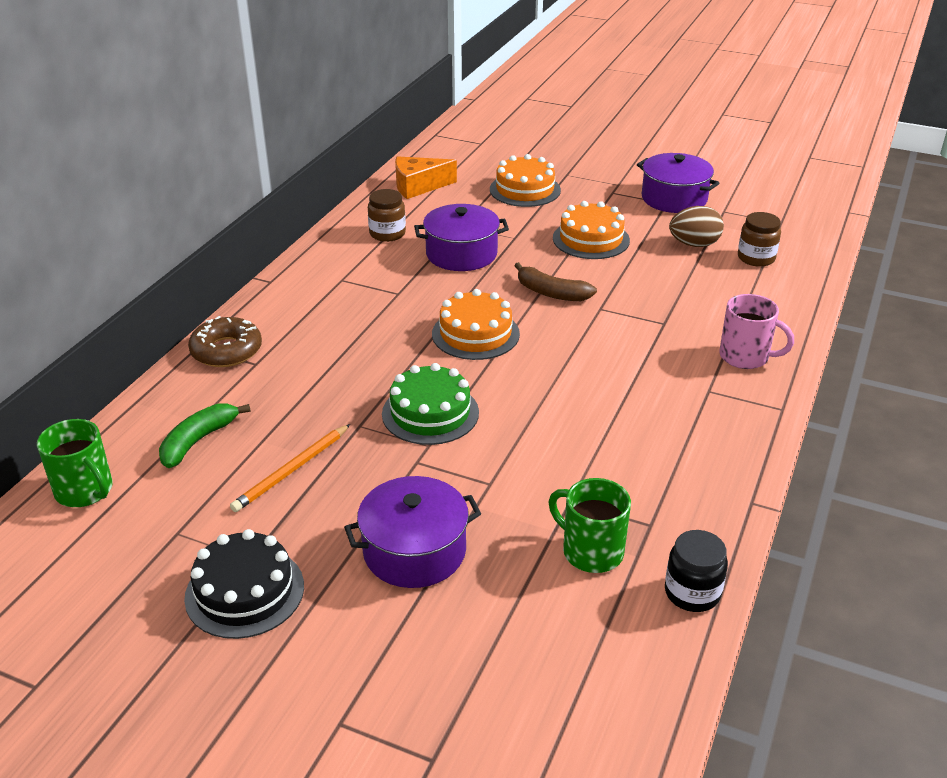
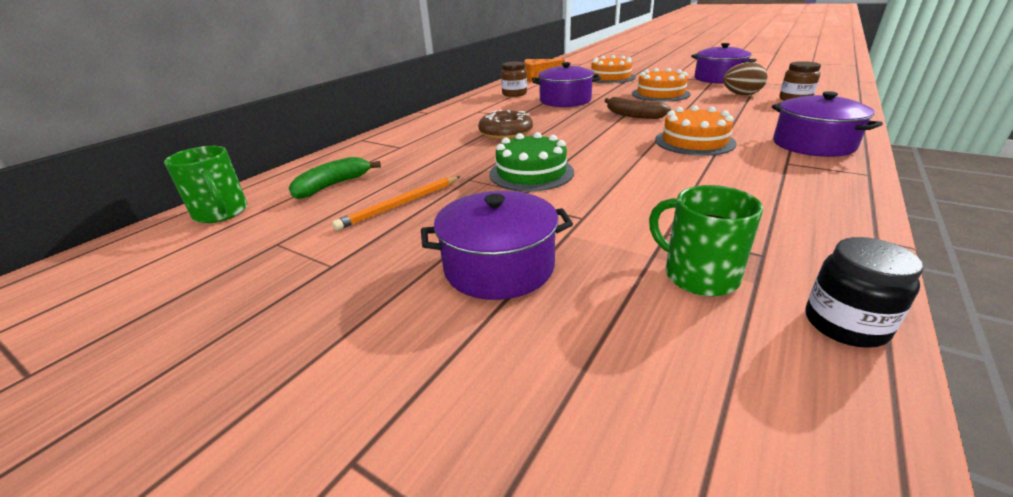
camera: 10 degrees right, 5 degrees down
black cake [184,529,304,639] -> none
brown donut [188,316,262,367] -> brown donut moved to [478,110,533,139]
orange cake [432,289,520,360] -> orange cake moved to [655,105,737,156]
pink mug [719,294,794,369] -> purple pot [772,91,883,157]

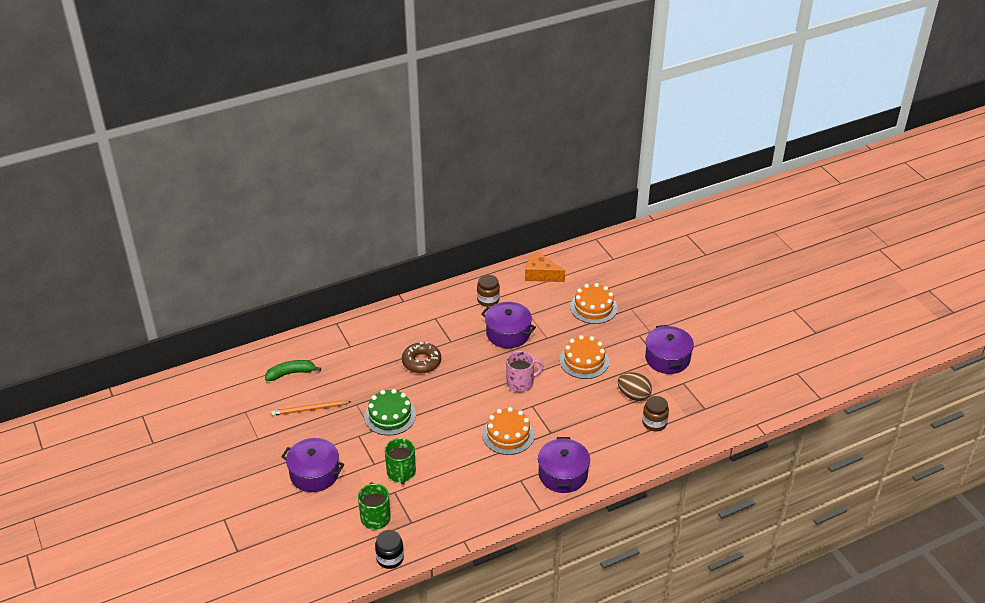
camera: 30 degrees right, 10 degrees up
green mug [164,146,247,223] -> green mug moved to [385,438,416,484]
brown banana [605,97,671,119] -> pink mug [506,351,544,392]

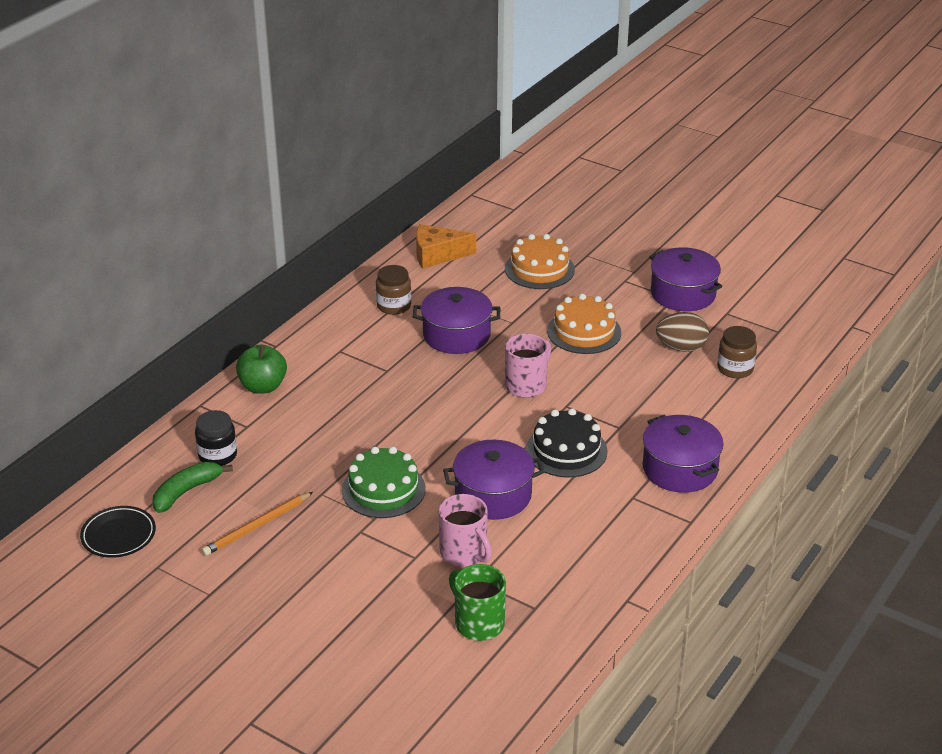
camera: 30 degrees left, 5 degrees down
purple pot [281,438,344,492] -> purple pot moved to [443,439,544,520]
black jar [375,530,404,569] -> black jar moved to [195,410,237,466]
green mug [385,438,416,484] -> pink mug [439,494,492,567]
brown donut [402,342,441,373] -> none
orange cake [482,407,535,455] -> black cake [526,408,608,478]
none -> black plate [80,506,156,558]
none -> green apple [236,344,287,394]

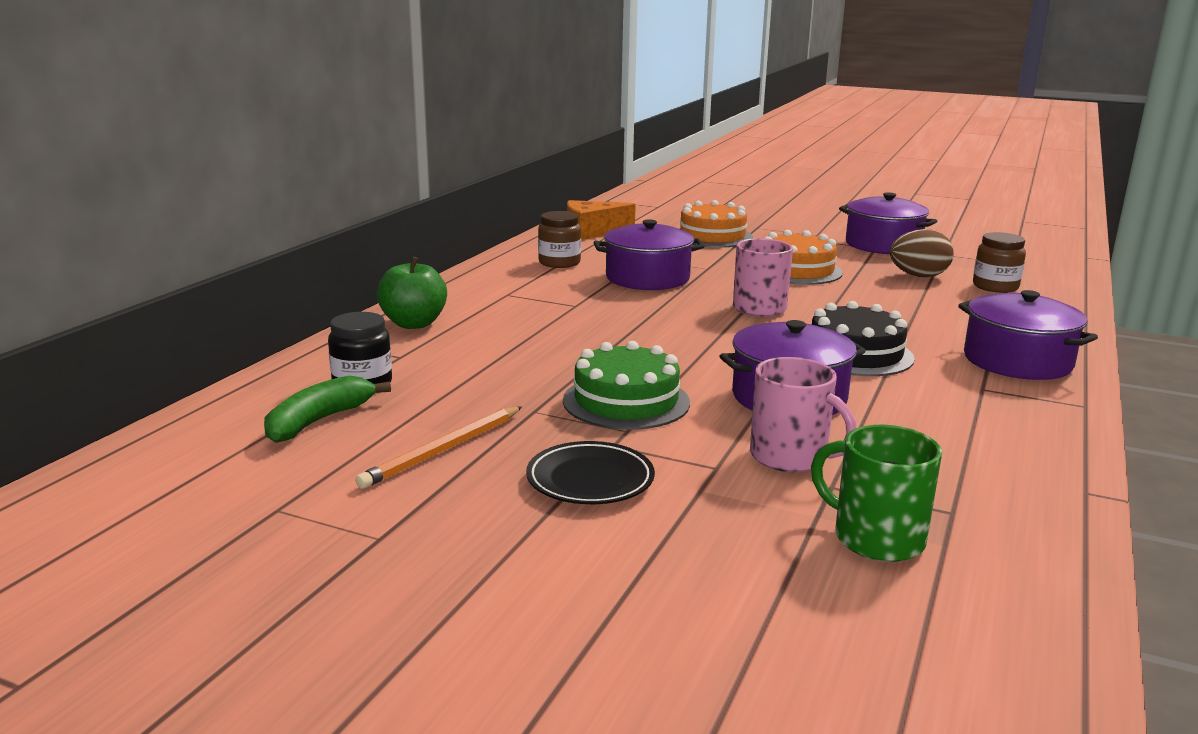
camera: 10 degrees left, 15 degrees down
black plate [80,506,156,558] -> black plate moved to [526,441,655,504]

